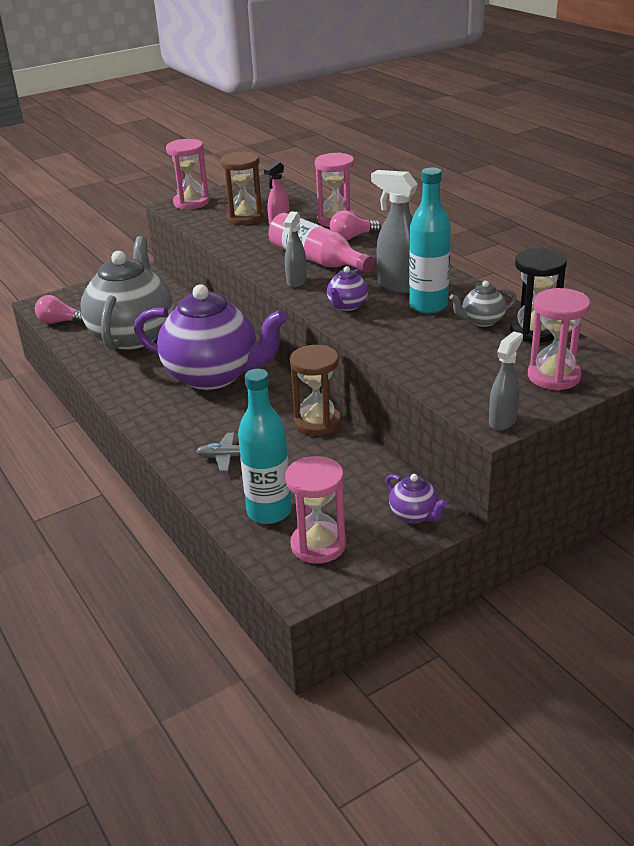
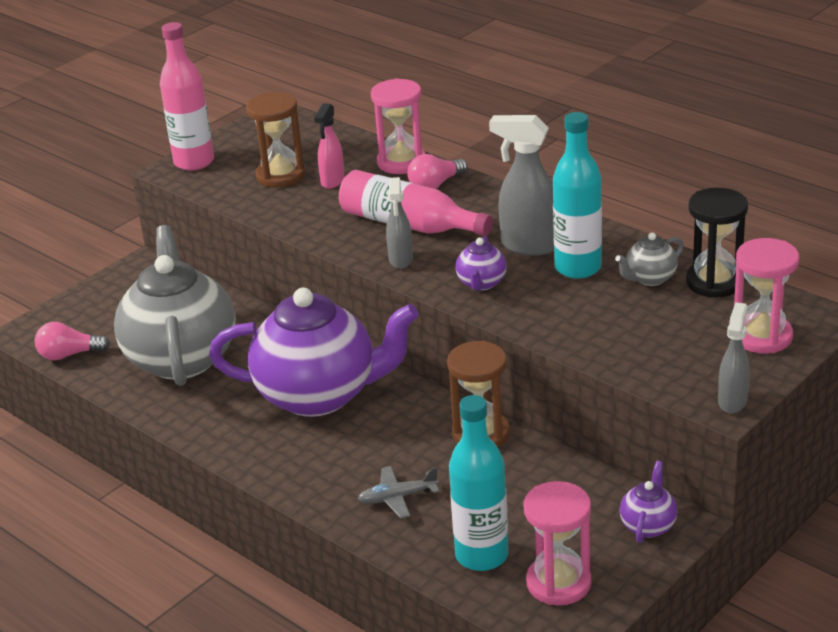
camera: 15 degrees left, 0 degrees up
pink hourglass [166,139,209,209] -> pink bottle [160,22,214,171]
purple teapot [386,474,447,523] -> purple teapot turned 105 degrees counterclockwise [620,461,678,543]

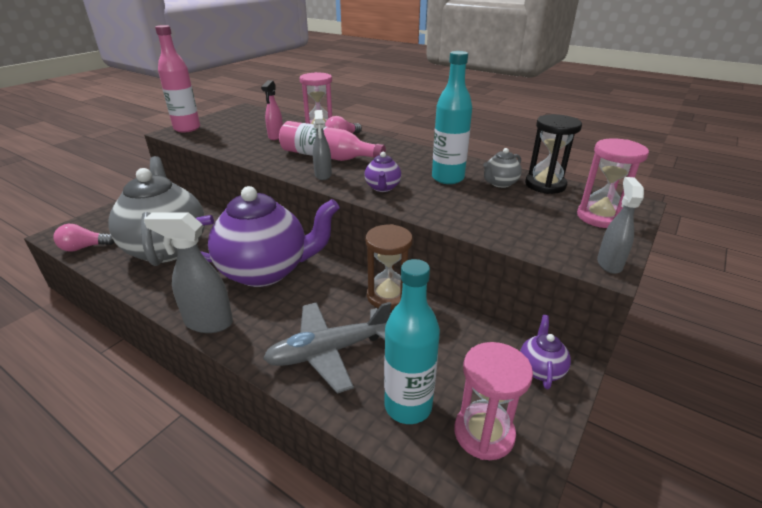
camera: 10 degrees left, 0 degrees up
brown hourglass [246,92,305,188] -> none
grey plane [358,466,439,518] -> grey plane [263,302,391,394], size x1.89
grey spray bottle [489,115,554,256] -> grey spray bottle moved to [144,213,233,333]

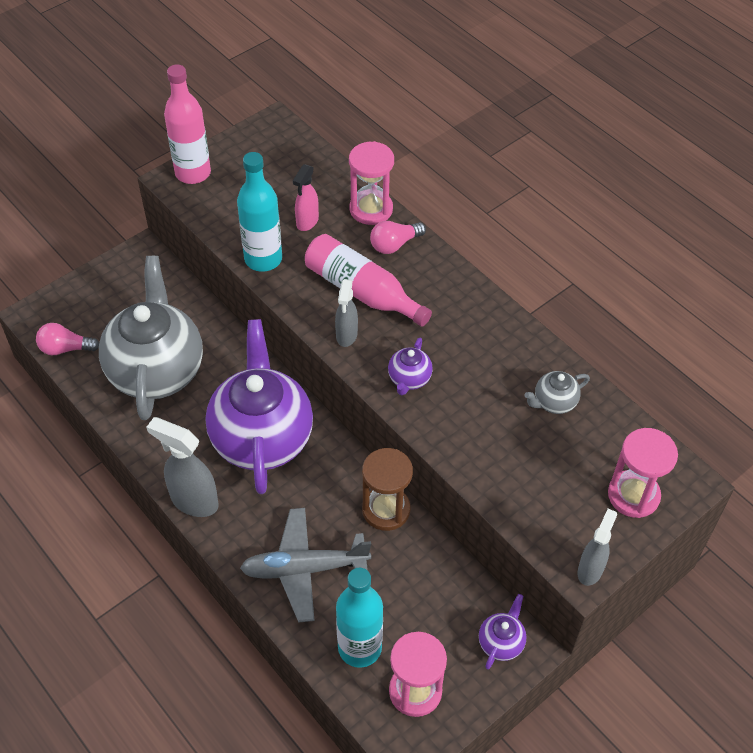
camera: 15 degrees right, 20 degrees up
purple teapot [196,186,339,287] -> purple teapot turned 105 degrees counterclockwise [206,319,313,494]
turquoise bottle [432,51,472,184] -> turquoise bottle moved to [237,152,282,272]
black hourglass [525,114,582,194] -> none

